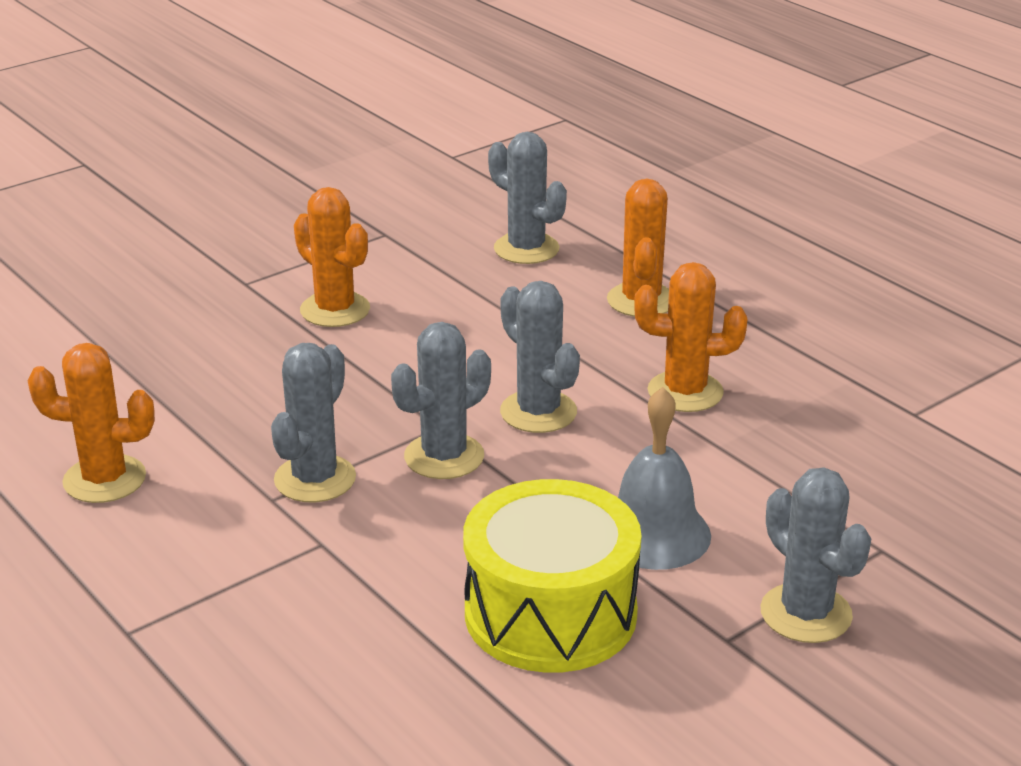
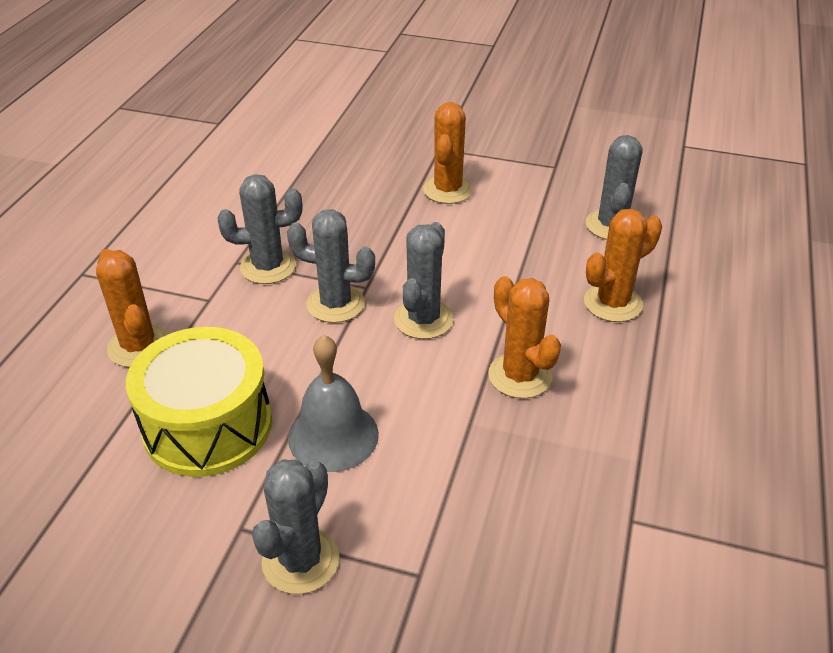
camera: 55 degrees right, 10 degrees up
orange cactus [27,343,155,503] -> orange cactus moved to [96,249,168,367]

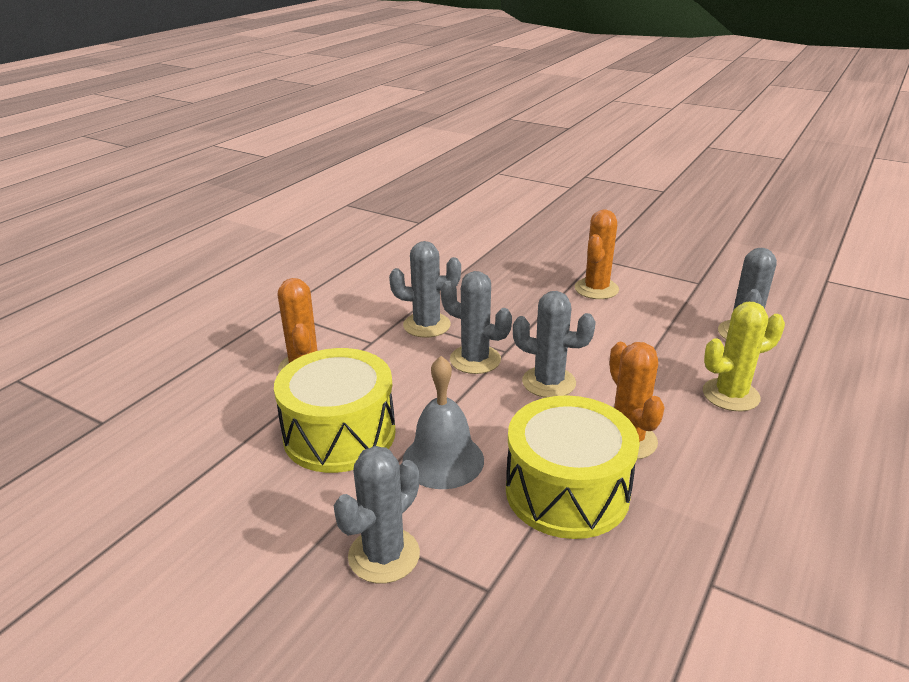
camera: 15 degrees right, 10 degrees down
grey cactus [394,222,454,339] -> grey cactus turned 75 degrees clockwise [513,291,596,398]
orange cactus [584,209,662,322] -> yellow cactus [703,302,785,411]
none -> yellow drum [506,395,640,539]

